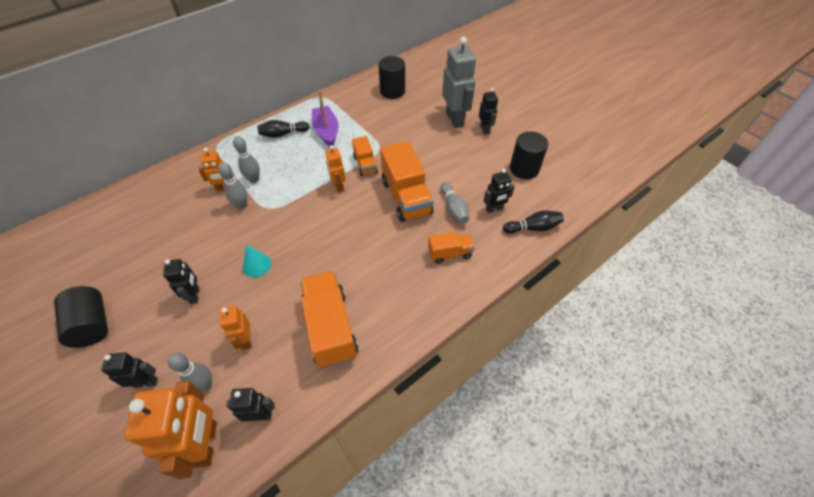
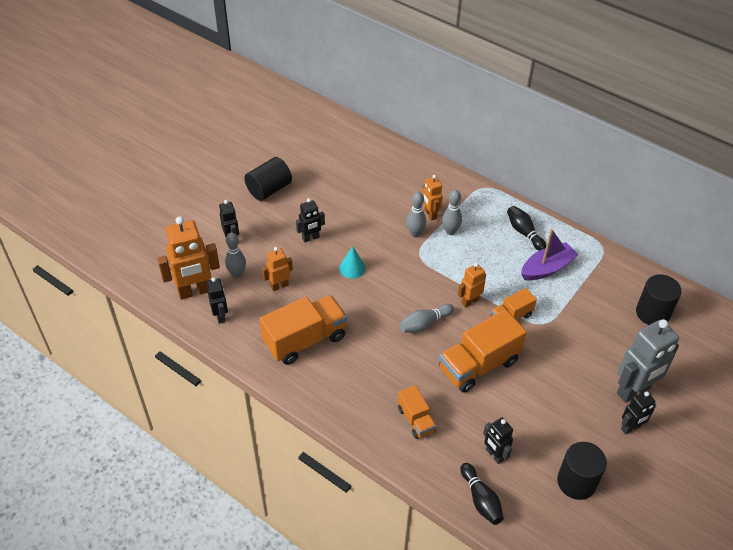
camera: 75 degrees right, 5 degrees down
grey bowling pin [441,182,469,224] -> grey bowling pin moved to [399,304,454,333]

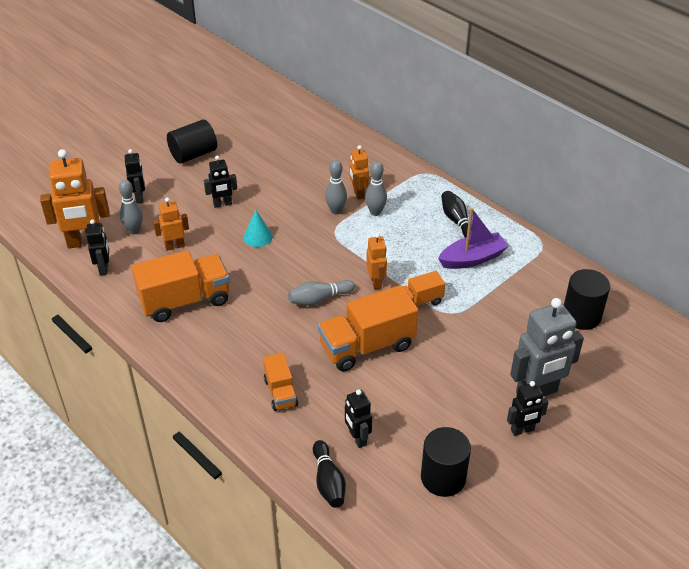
camera: 10 degrees right, 5 degrees down
orange robot [458,263,486,308] -> orange robot turned 105 degrees clockwise [366,233,387,290]

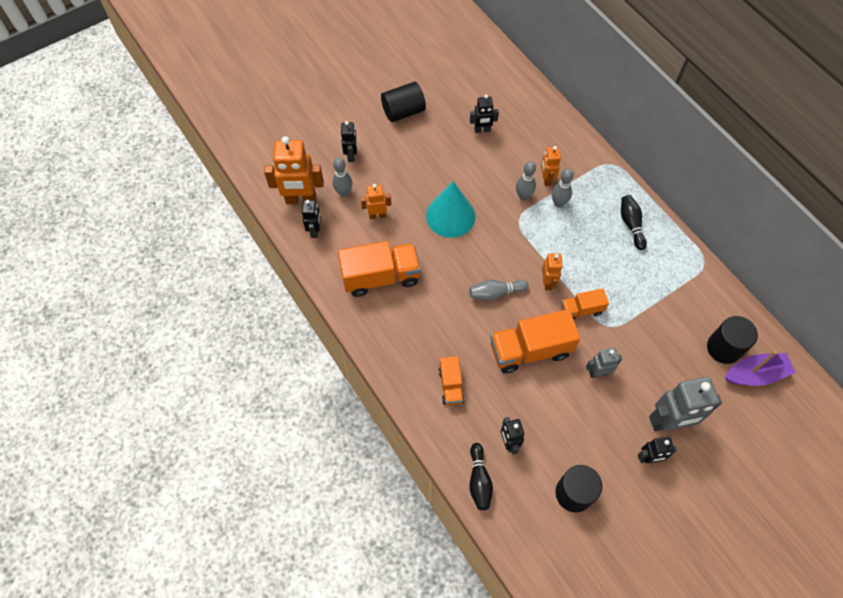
camera: 10 degrees right, 20 degrees up
black robot [204,156,237,208] -> black robot moved to [470,95,499,133]
turquoise cone [243,210,273,247] -> turquoise cone [426,182,476,238], size x1.91
purple boat [438,208,509,269] -> purple boat moved to [725,351,796,386]
none -> grey robot [586,348,622,378]

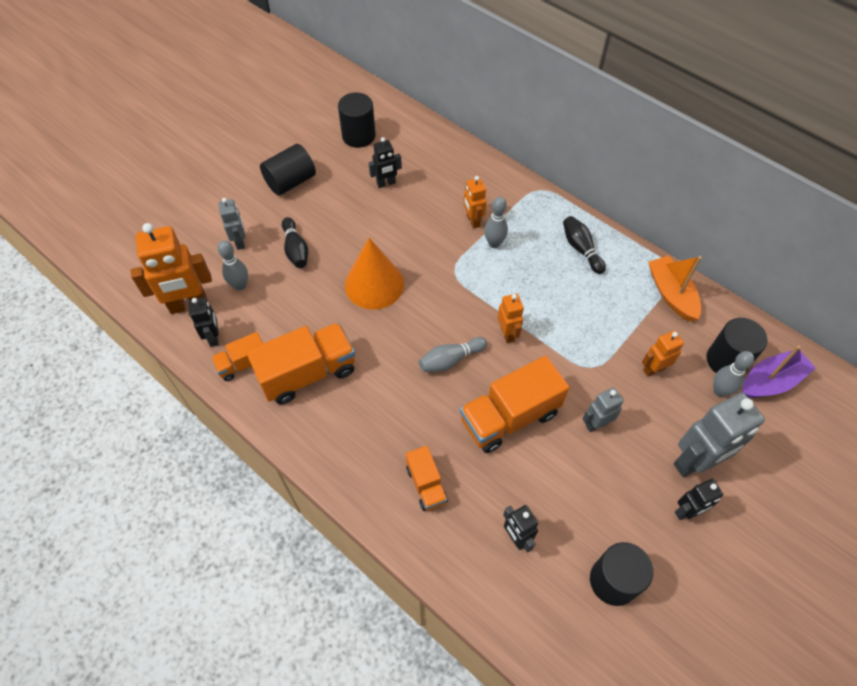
camera: 15 degrees left, 5 degrees down
black robot [341,121,357,162] -> grey robot [218,198,245,250]
orange robot [361,184,391,219] -> orange robot moved to [642,331,684,377]
turquoise cone [426,182,476,238] -> orange cone [345,238,404,310]
black bowling pin [469,443,493,510] -> black bowling pin moved to [282,217,308,268]
grey bowling pin [516,161,536,200] -> grey bowling pin moved to [713,351,754,397]
orange truck [561,288,609,320] -> orange truck moved to [211,332,263,381]
none -> black cylinder [338,93,376,148]
none -> orange boat [648,255,702,322]

